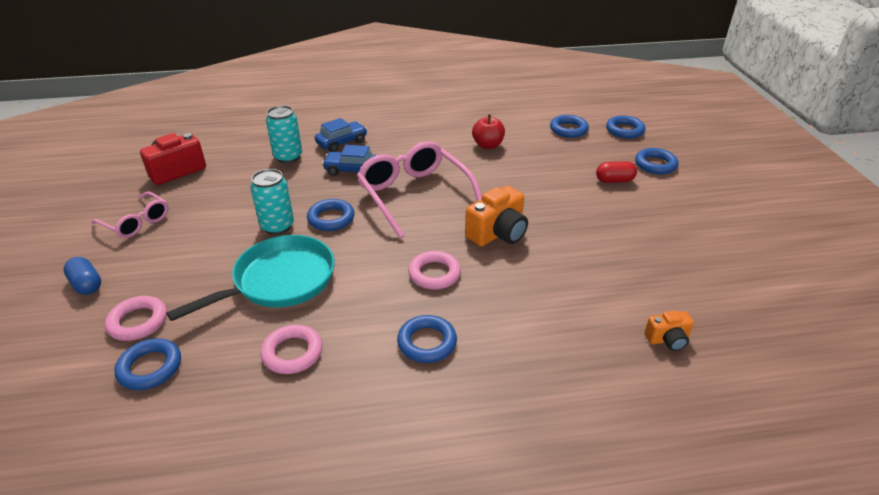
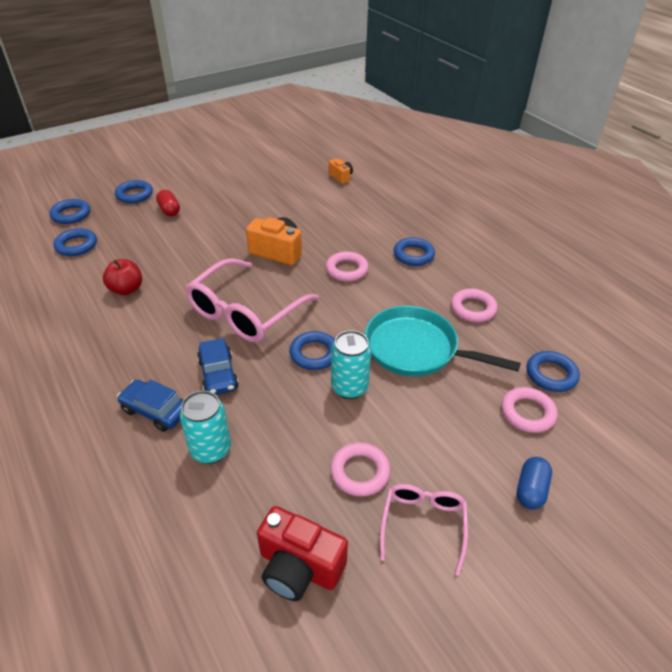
camera: 115 degrees left, 5 degrees up
none -> pink ring [330,442,390,497]

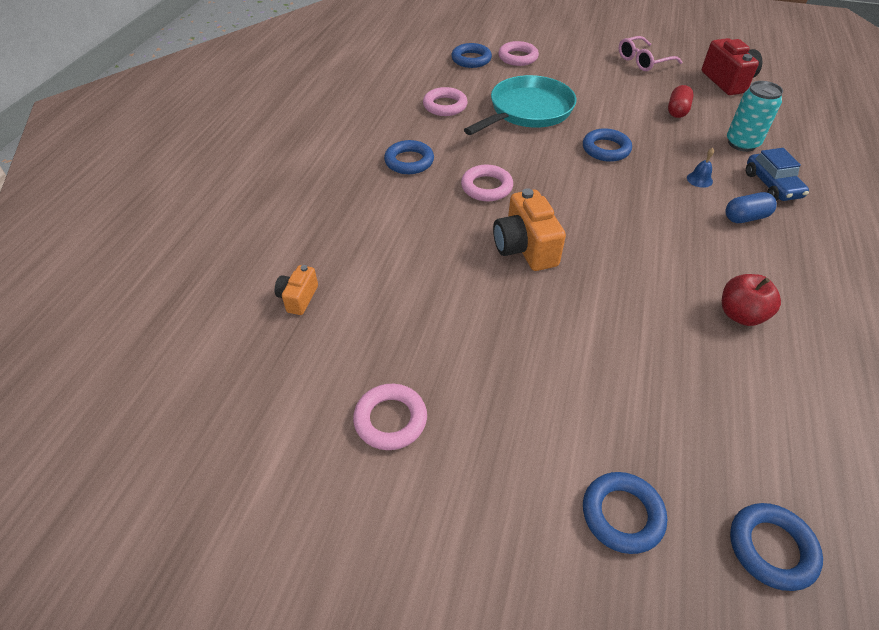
camera: 130 degrees left, 5 degrees up
blue ring [53,228,97,256] -> none
red capsule [156,190,180,216] -> red capsule moved to [668,85,694,118]
pink glasses [185,258,319,343] -> none
blue car [197,338,239,395] -> blue bell [687,148,714,188]
pink ring [330,442,390,497] -> pink ring moved to [353,384,427,450]
turquoise can [331,330,371,399] -> none
turquoise pan [365,306,521,376] -> turquoise pan turned 120 degrees counterclockwise [464,75,576,135]
blue capsule [517,457,552,509] -> blue capsule moved to [725,192,777,223]

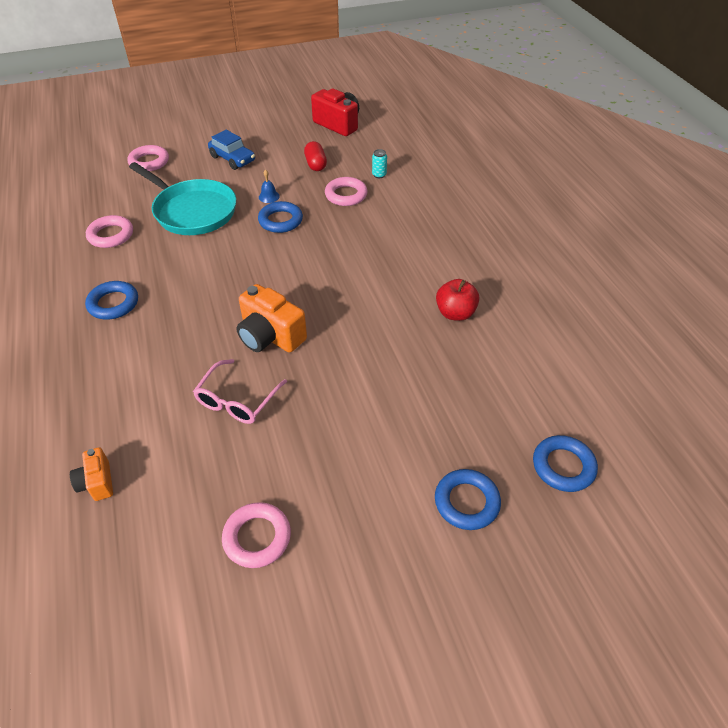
camera: 35 degrees left, 0 degrees up
blue ring [451,43,492,68] -> none
pink ring [461,165,513,201] -> pink ring moved to [325,177,367,206]
turquoise pan [464,75,576,135] -> turquoise pan turned 120 degrees clockwise [129,162,236,235]
pink glasses [619,36,682,71] -> pink glasses moved to [193,359,287,424]
blue bell [687,148,714,188] -> blue bell moved to [259,169,280,203]
blue capsule [725,192,777,223] -> none
turquoise can [727,81,783,152] -> turquoise can [372,149,387,178], size x0.50
blue car [746,148,809,201] -> blue car moved to [208,130,255,170]

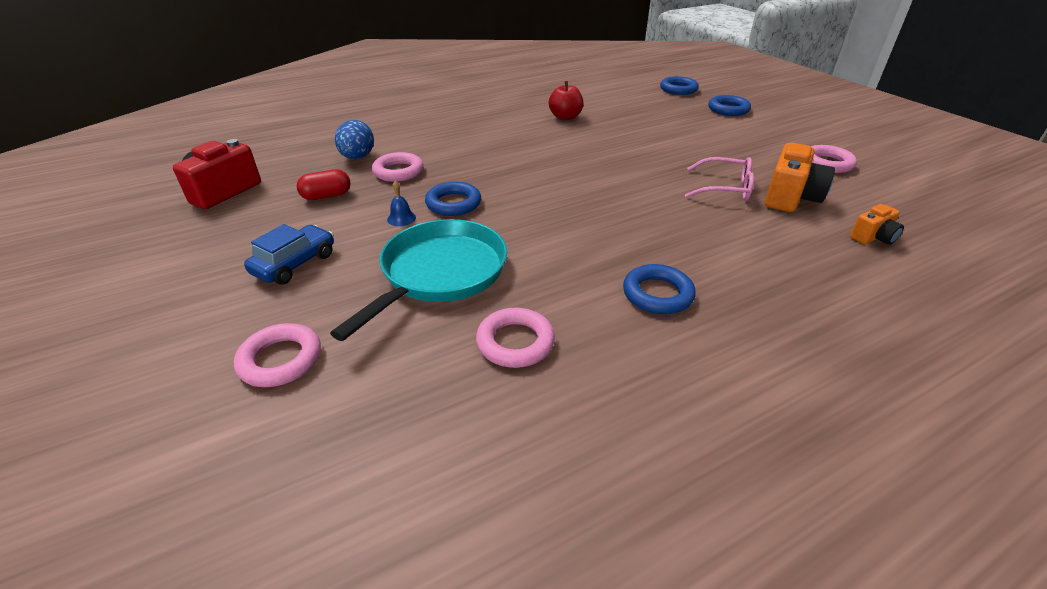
camera: 100 degrees left, 10 degrees down
orange camera [236,284,307,352] -> orange camera moved to [765,143,835,212]
turquoise can [372,149,387,178] -> blue egg [335,120,374,159]

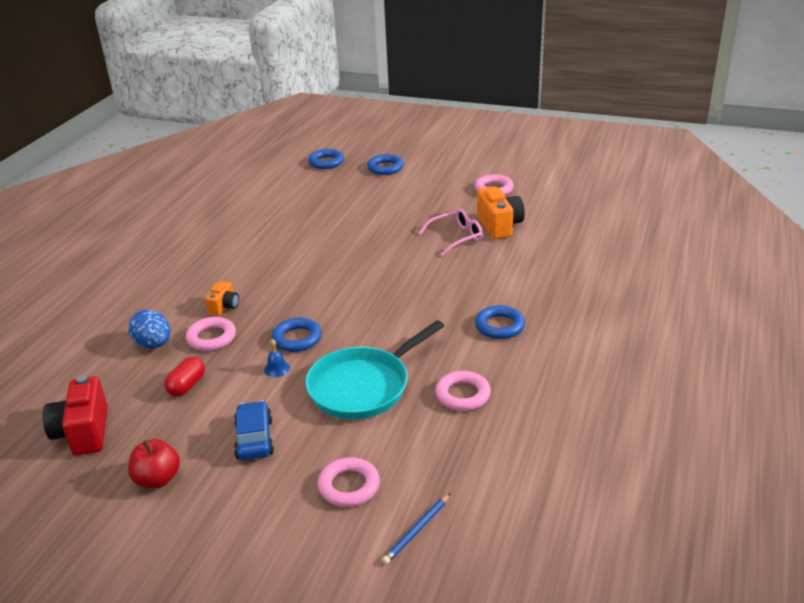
camera: 40 degrees left, 5 degrees down
turquoise pan [330,219,507,341] -> turquoise pan turned 120 degrees counterclockwise [305,320,444,419]
red apple [549,81,583,120] -> red apple moved to [128,439,180,489]
orange camera [850,204,904,245] -> orange camera moved to [205,281,239,316]
none -> blue pencil [382,493,451,564]

